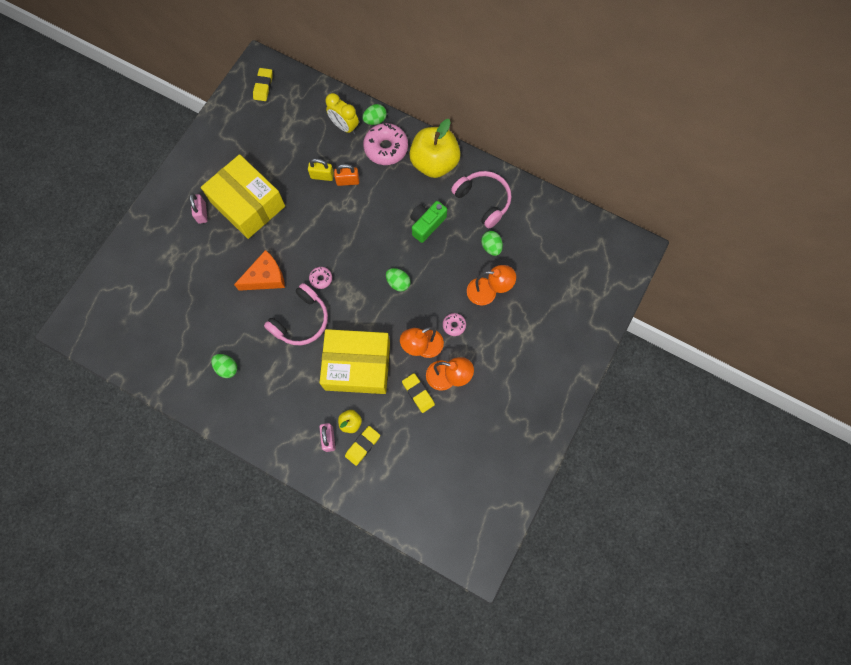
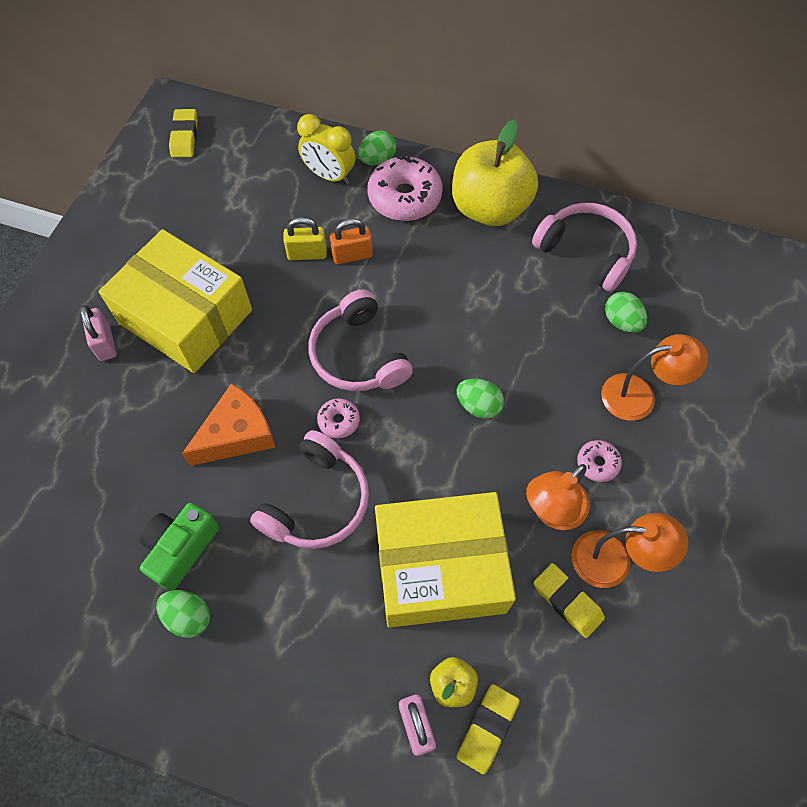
camera: 10 degrees left, 10 degrees down
green camera [410,201,447,243] -> green camera moved to [140,503,219,591]
none -> pink headphones [309,289,413,391]

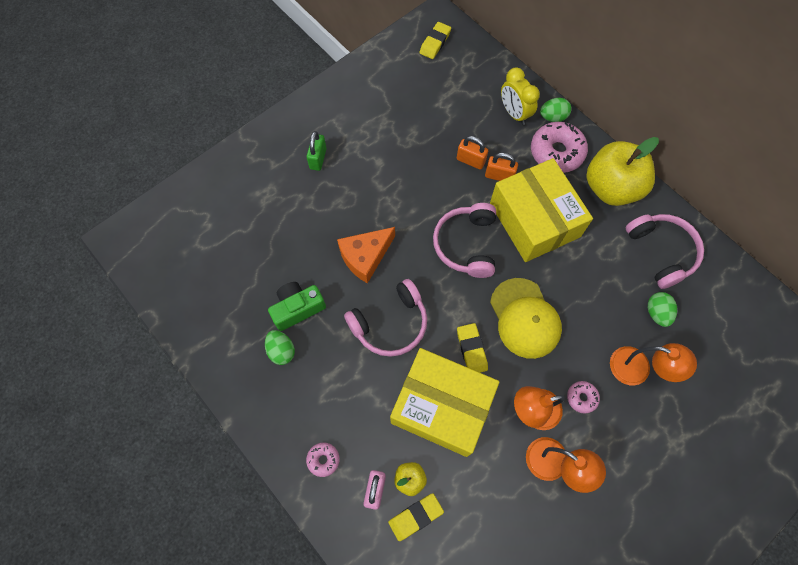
camera: 30 degrees right, 5 degrees up
pink padlock [80,305,116,361] -> green padlock [307,131,327,171]
yellow box [99,229,252,373] -> yellow box moved to [490,158,593,262]
orange cheese [182,383,275,466] -> orange cheese turned 150 degrees clockwise [337,227,395,284]
yellow padlock [283,217,327,260] -> orange padlock [457,136,488,170]
pink donut [317,398,360,439] -> pink donut moved to [306,442,340,477]
green egg [457,378,504,419] -> yellow cap [490,278,562,359]
yellow eraser [534,563,605,638] -> yellow eraser moved to [457,323,488,373]

